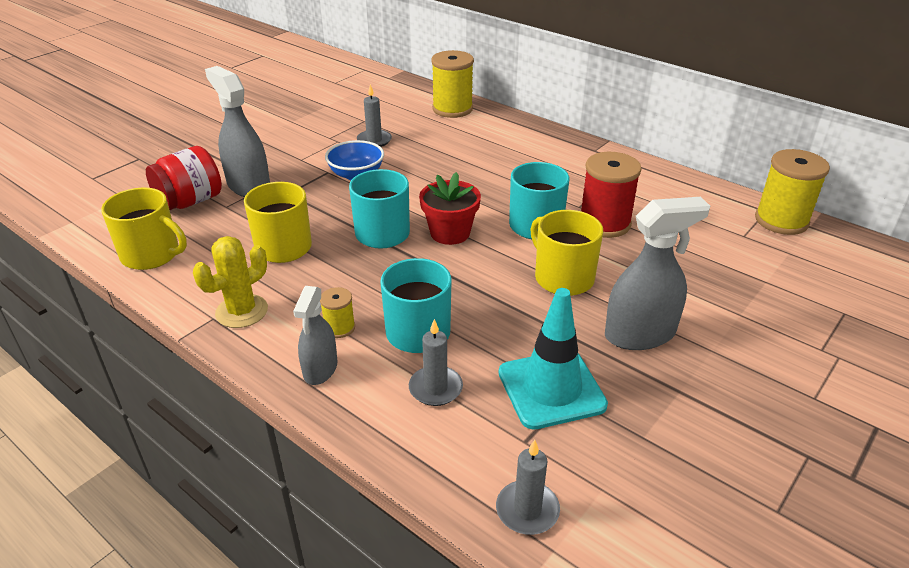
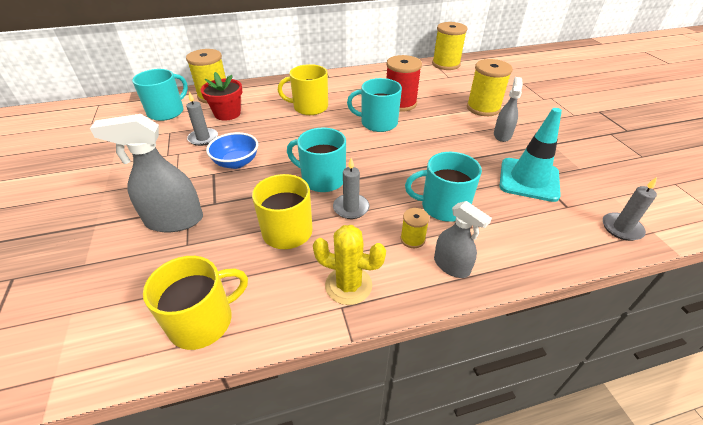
camera: 55 degrees left, 5 degrees up
red jar [146,146,222,210] -> none
yellow cactus [193,236,268,328] -> yellow cactus turned 60 degrees counterclockwise [313,225,386,305]
grey candle [409,319,463,406] -> grey candle moved to [333,158,369,219]
red flower pot [419,172,481,245] -> red flower pot moved to [201,72,242,121]
yellow mug [530,210,603,296] -> yellow mug moved to [278,64,328,115]
grey spray bottle [605,197,710,350] -> grey spray bottle [494,77,523,142], size x0.62
none -> turquoise mug [132,69,188,121]
none -> yellow spool [467,59,513,116]

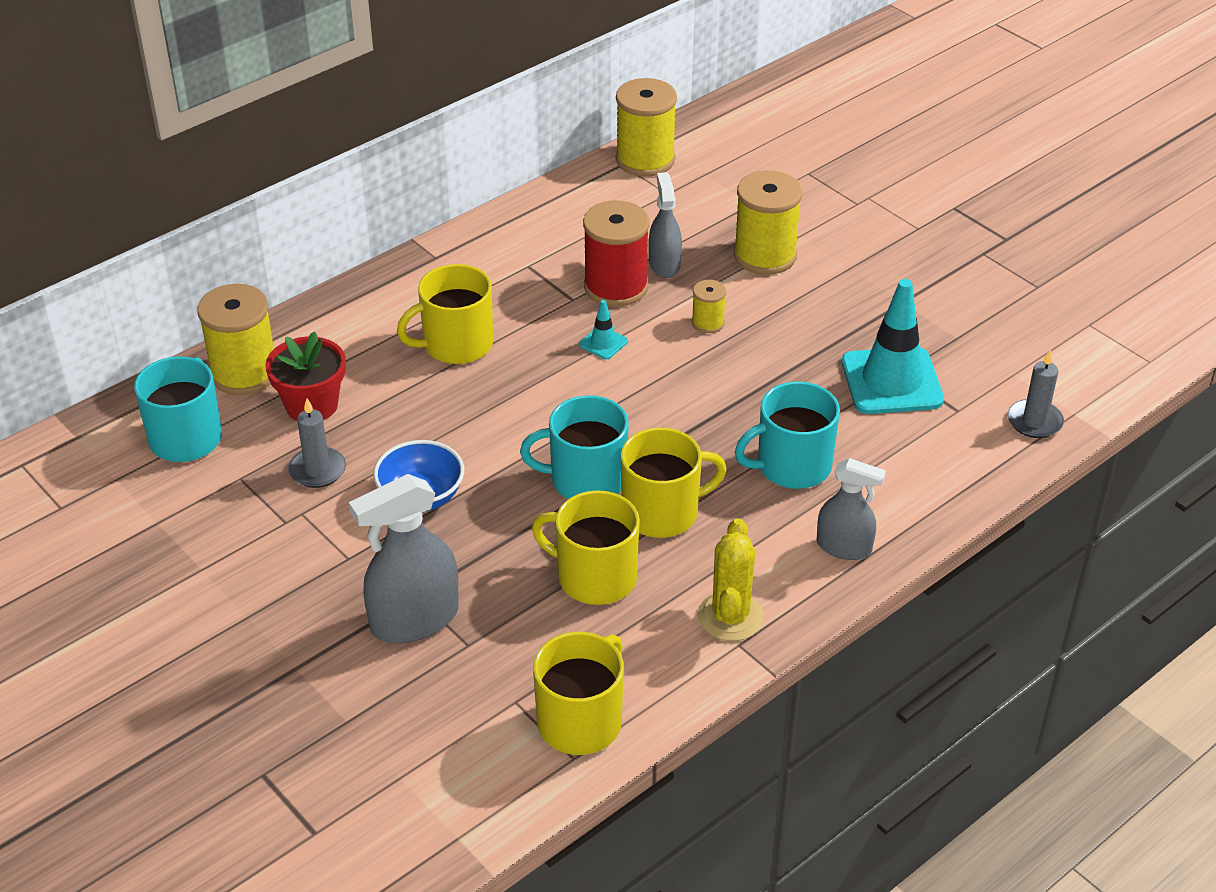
camera: 25 degrees left, 0 degrees up
yellow cactus [313,225,386,305] -> yellow cactus turned 75 degrees counterclockwise [698,518,764,641]
grey candle [333,158,369,219] -> yellow mug [621,428,727,538]
turquoise mug [347,78,402,132] -> turquoise traffic cone [579,300,628,359]
yellow spool [400,208,430,248] -> yellow spool moved to [692,280,726,333]
grey spray bottle [494,77,523,142] -> grey spray bottle moved to [649,172,682,278]

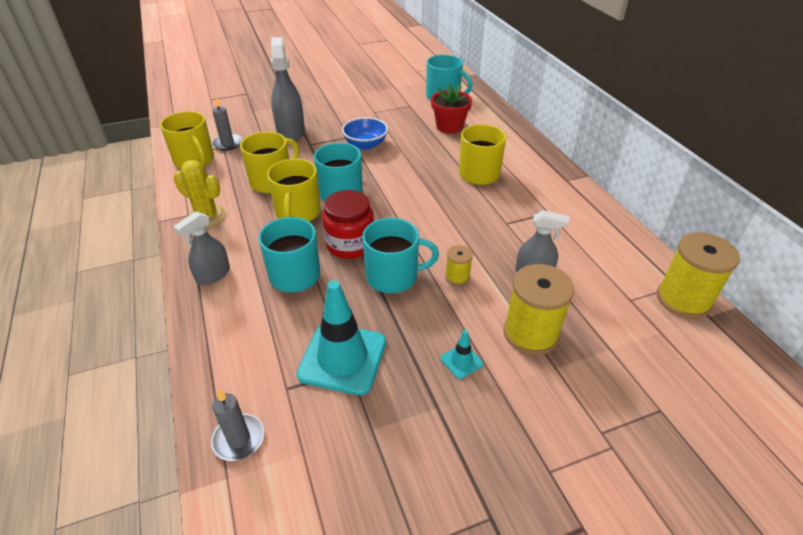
camera: 110 degrees right, 0 degrees up
yellow spool [197,284,274,395] -> none
grey candle [288,398,346,488] -> grey candle moved to [212,97,242,151]
turquoise traffic cone [579,300,628,359] -> turquoise traffic cone moved to [441,330,483,379]
red spool [583,201,650,307] -> none
none -> red jar [322,190,374,259]
none -> turquoise mug [362,218,439,293]

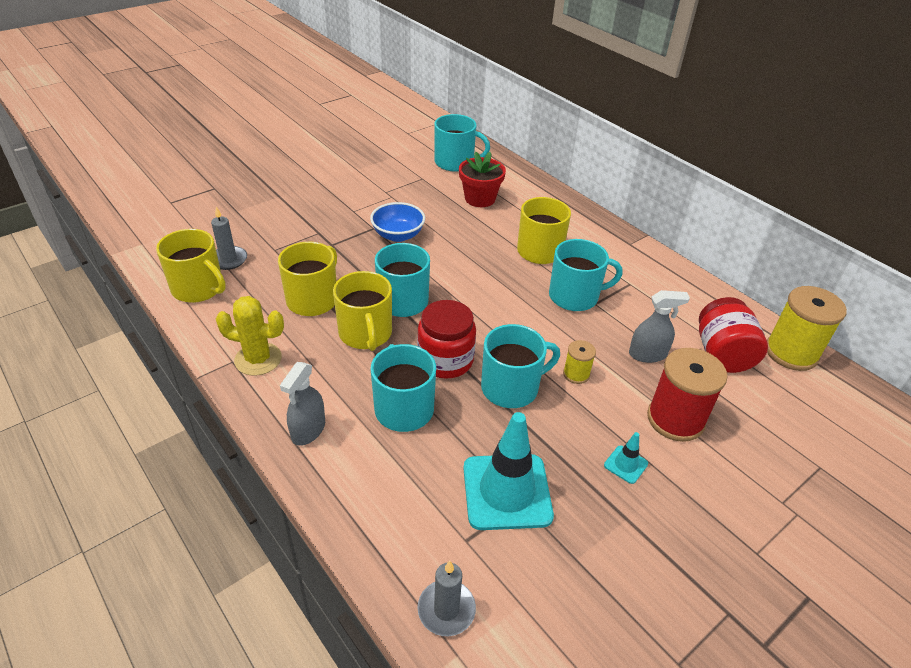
camera: 20 degrees left, 0 degrees up
grey spray bottle [271,37,305,141] -> none
yellow spool [504,264,574,355] -> red spool [647,348,727,442]
none -> turquoise mug [549,239,623,311]
none -> red jar [699,297,768,373]

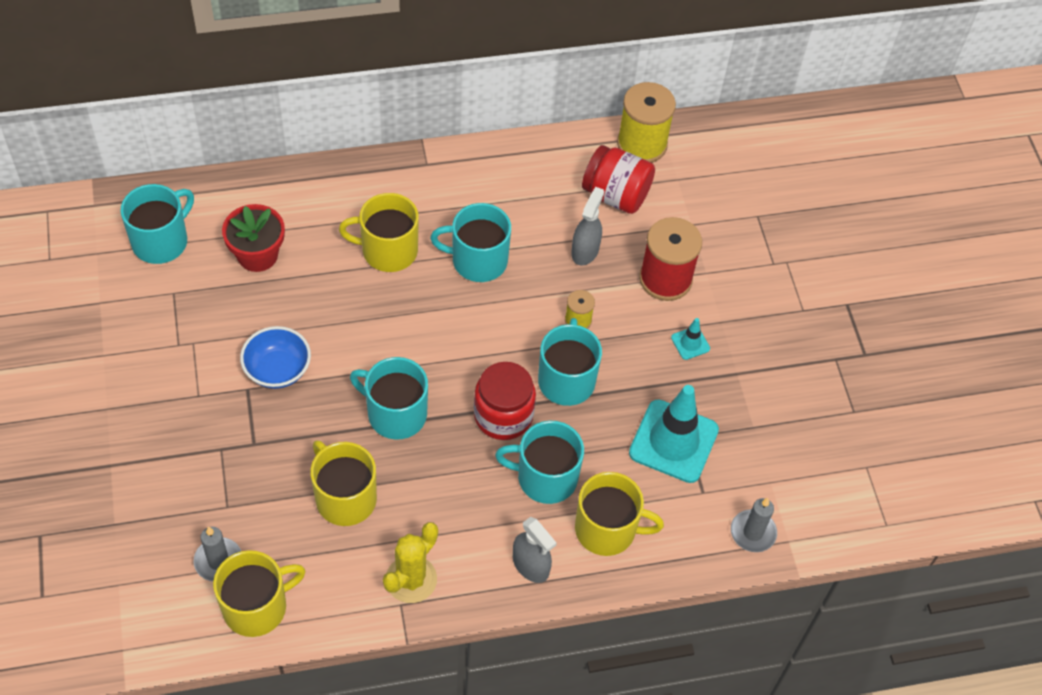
camera: 65 degrees left, 15 degrees up
yellow mug [333,271,392,351] -> yellow mug moved to [575,472,664,556]
turquoise mug [549,239,623,311] -> turquoise mug turned 105 degrees counterclockwise [430,203,511,282]

